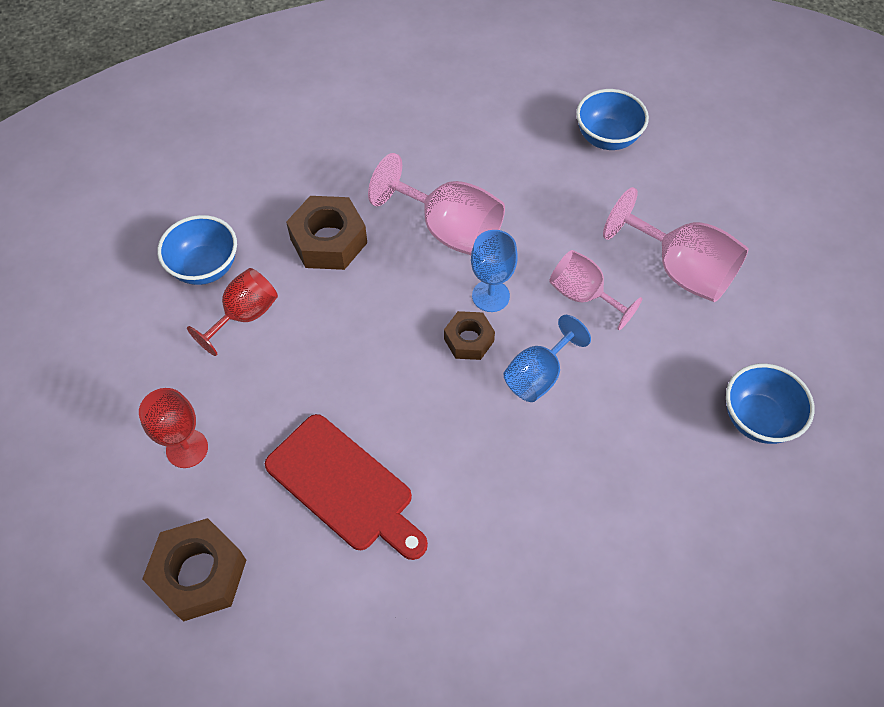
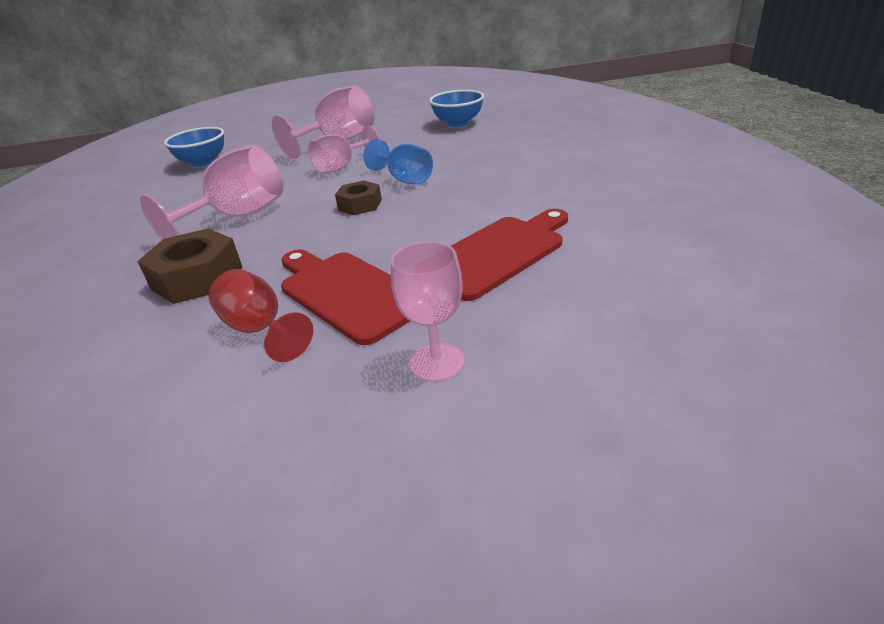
camera: 80 degrees left, 25 degrees down
red goblet [139,388,208,468] -> pink goblet [391,241,464,381]
brown nut [142,518,246,622] -> none
blue bowl [157,215,237,285] -> none
blue goblet [471,230,518,312] -> none
none -> red cutting board [281,250,410,345]

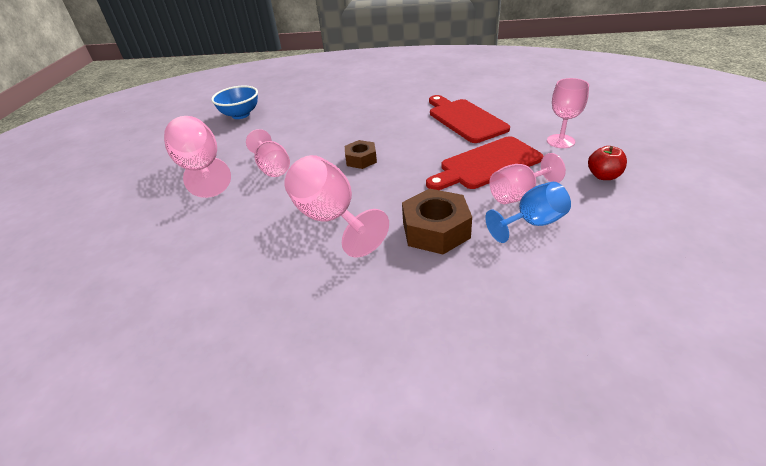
camera: 75 degrees left, 5 degrees up
blue bowl [164,127,224,167] -> none
red goblet [209,269,313,362] -> pink goblet [489,153,566,204]
blue goblet [363,139,433,185] -> blue goblet moved to [485,182,571,243]
none -> red apple [588,146,627,180]

